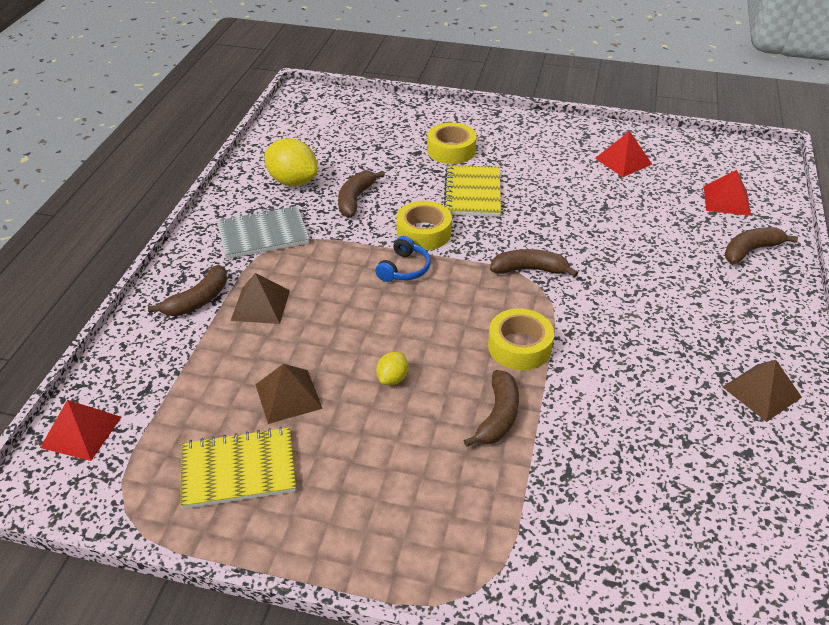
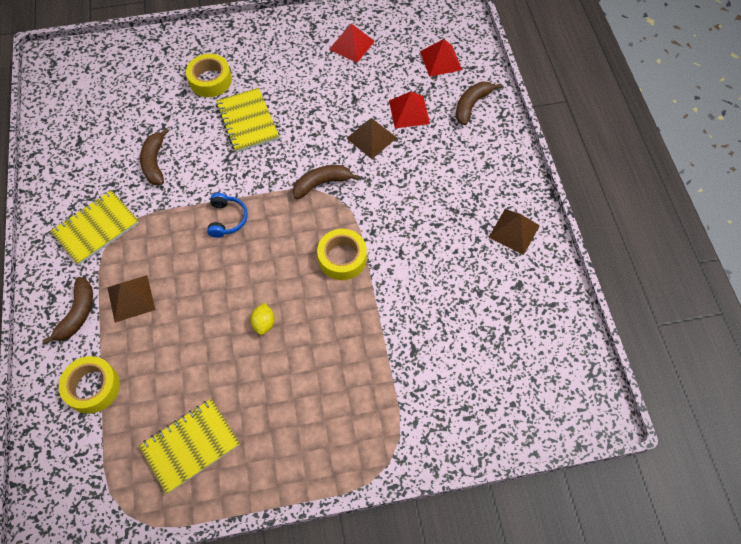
camera: 25 degrees left, 20 degrees up
red pyramid [40,400,121,461] -> red pyramid moved to [389,92,430,128]
grey notebook [217,206,309,259] -> yellow notebook [50,190,139,265]
brown pyramid [255,364,323,424] -> brown pyramid moved to [346,118,397,159]
yellow lemon [265,138,318,186] -> none
yellow tape [396,201,452,250] -> yellow tape moved to [59,356,120,414]
brown banana [464,370,519,447] -> none

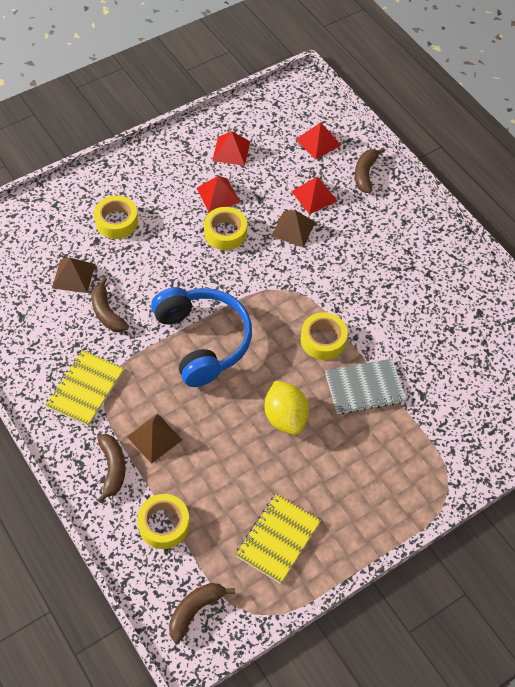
camera: 25 degrees left, 5 degrees down
blue headphones [207,193,248,238] -> blue headphones [151,287,252,387], size x2.35
yellow notebook [216,88,279,153] -> none
yellow lemon [250,303,275,335] -> yellow lemon [264,381,309,435], size x1.94
brown banana [293,165,360,199] -> brown banana moved to [169,583,235,643]
brown pyramid [488,209,540,255] -> brown pyramid moved to [52,257,95,293]
none -> red pyramid [197,176,240,212]
none -> yellow tape [204,207,247,250]
none -> grey notebook [325,359,406,414]

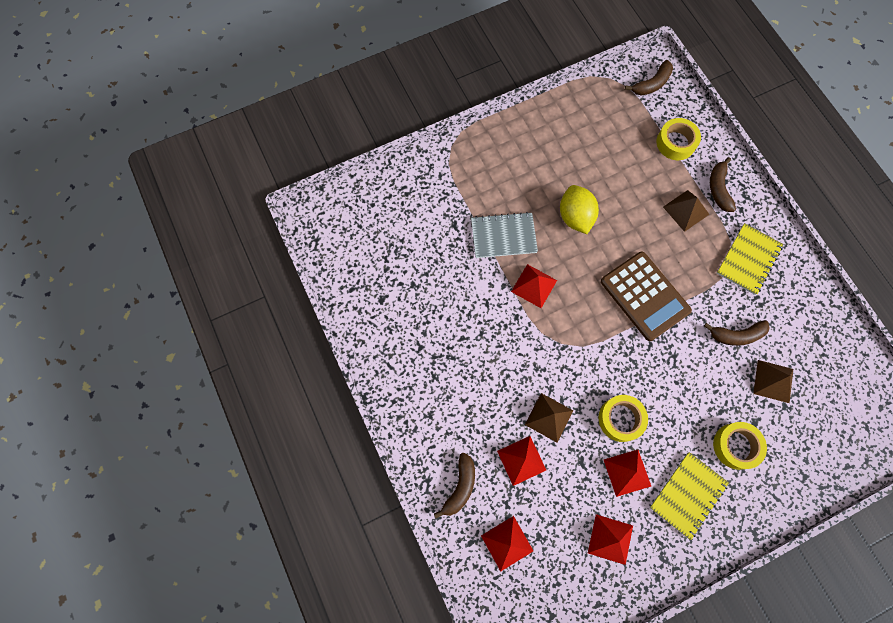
camera: 170 degrees left, 15 degrees up
brown banana [91,277,129,332] -> brown banana turned 105 degrees clockwise [704,320,770,346]
blue headphones [151,287,252,387] -> brown calculator [601,252,692,341]
yellow notebook [235,494,321,584] -> yellow notebook moved to [650,452,729,540]
yellow tape [301,312,348,360] -> red pyramid [511,264,557,308]

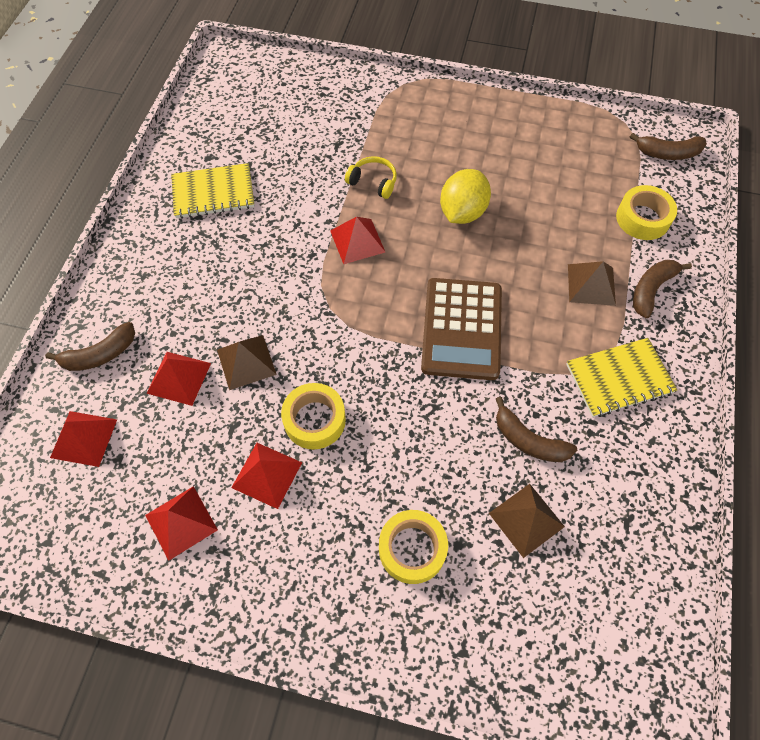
camera: 40 degrees right, 10 degrees down
grey notebook [471,212,538,258] -> yellow headphones [345,156,397,199]
yellow notebook [650,452,729,540] -> yellow notebook moved to [171,163,254,219]

